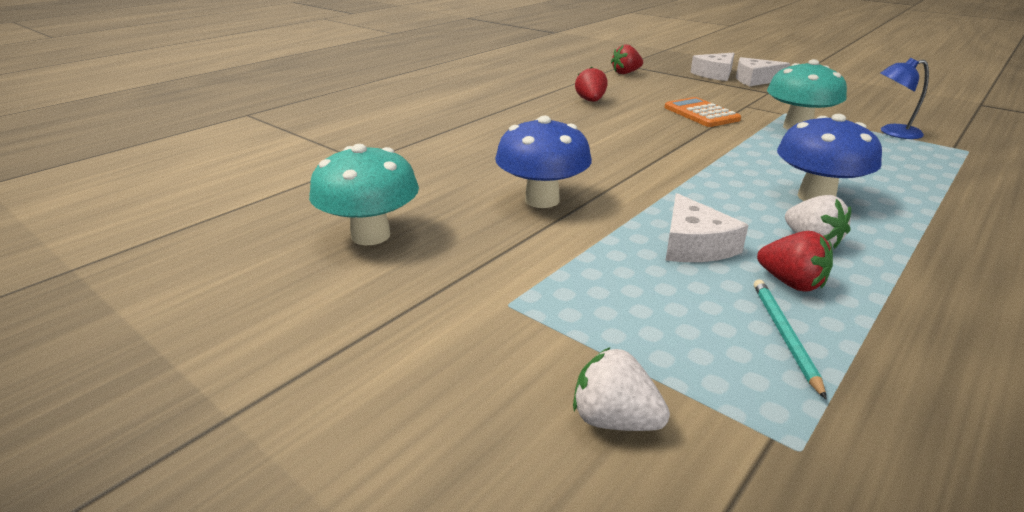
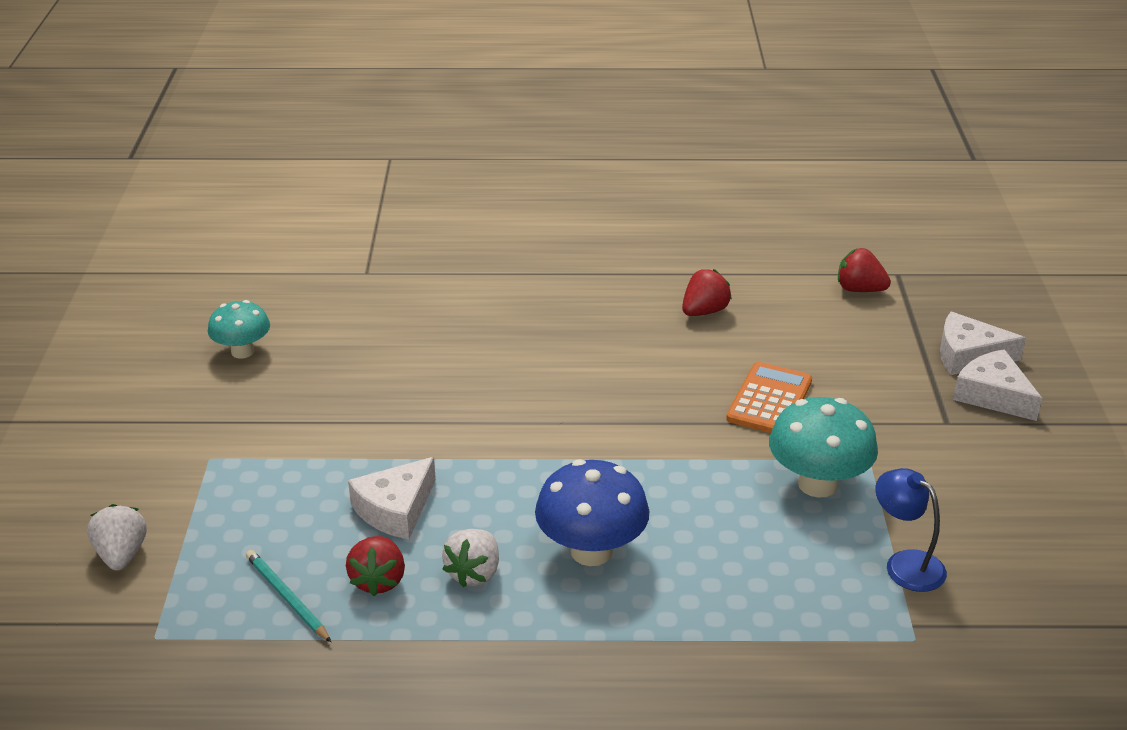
camera: 50 degrees right, 5 degrees up
turquoise mushroom [309,144,419,245] -> turquoise mushroom [208,300,270,358], size x0.65
blue mushroom [495,116,592,208] -> none
turquoise pencil [754,280,827,400] -> turquoise pencil turned 90 degrees counterclockwise [246,550,331,642]

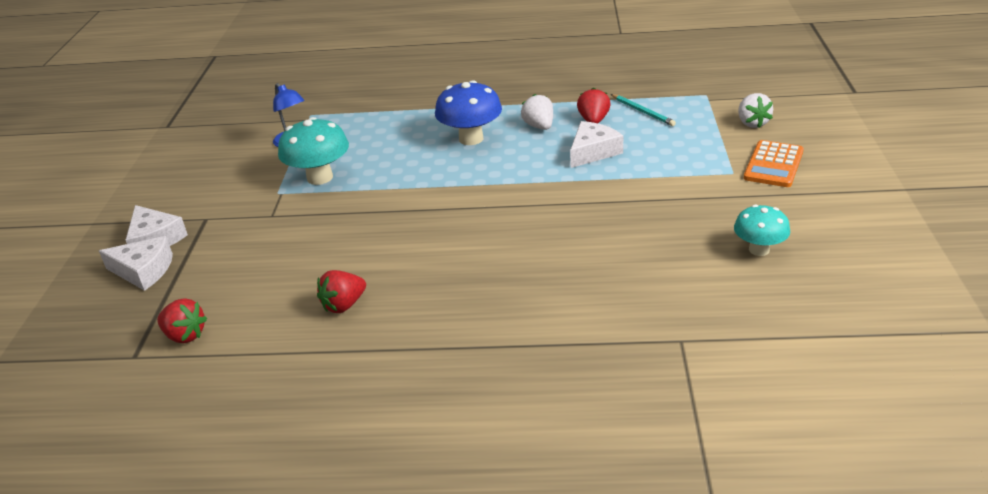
camera: 175 degrees left, 0 degrees up
white strawberry [442,529,499,587] -> white strawberry turned 45 degrees counterclockwise [521,94,553,130]
orange calculator [726,362,812,433] -> orange calculator moved to [744,140,804,187]

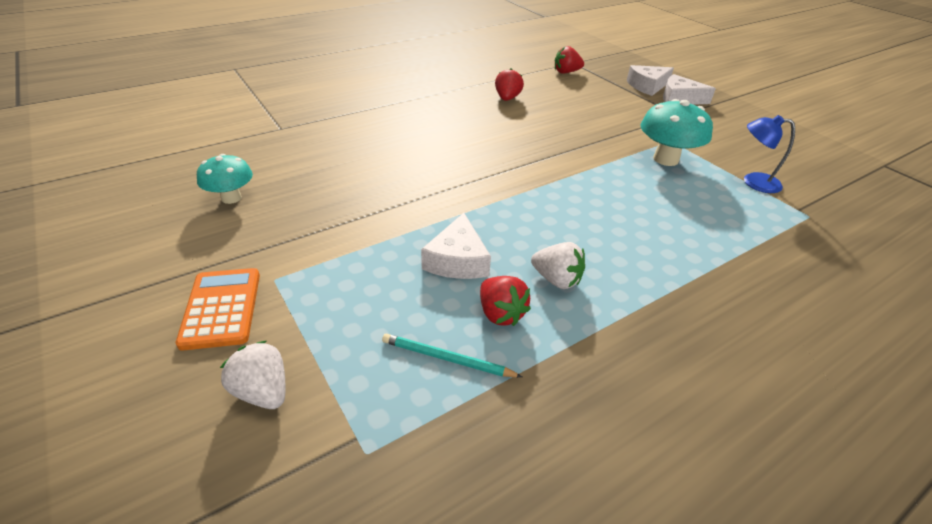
camera: 140 degrees right, 5 degrees up
blue mushroom [435,80,502,145] -> none

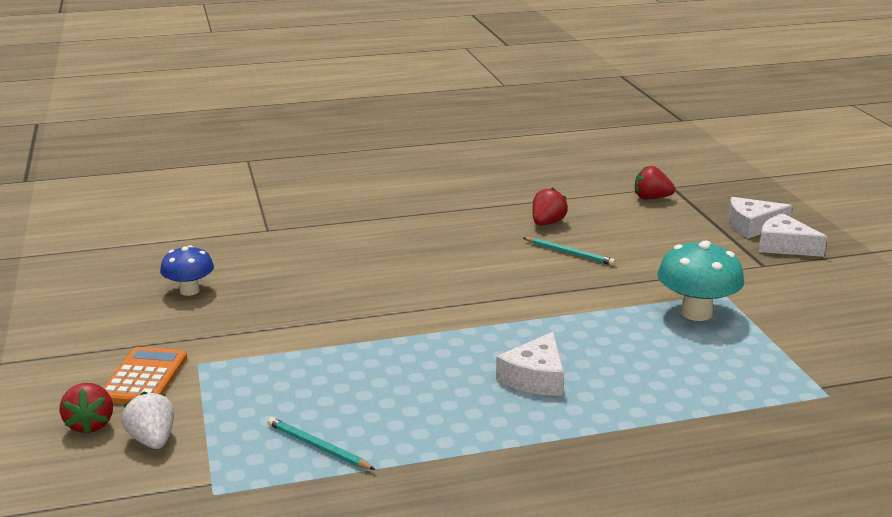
camera: 20 degrees right, 15 degrees down
turquoise mushroom [197,154,253,204] -> blue mushroom [160,245,214,296]
white cheese [421,213,491,279] -> white cheese moved to [496,332,564,396]
red strawberry [480,276,531,326] -> red strawberry moved to [59,383,113,434]
white strawberry [531,242,585,289] -> none
blue lamp [744,115,795,193] -> none
none -> turquoise pencil [524,237,615,265]

